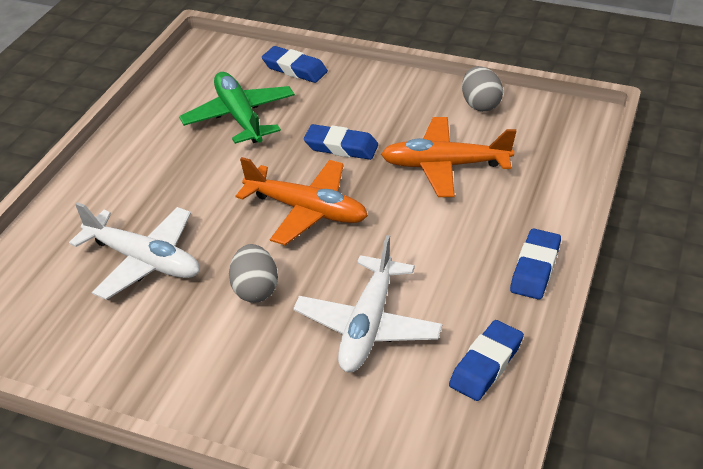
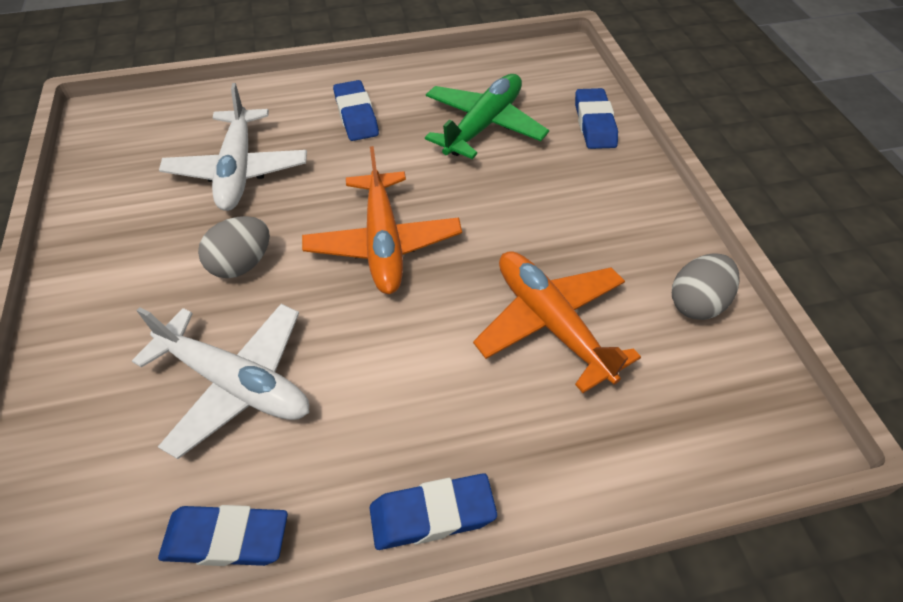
camera: 55 degrees right, 10 degrees up
white plane [293,235,443,372] -> white plane turned 135 degrees counterclockwise [132,304,309,459]
blue eraser [304,124,378,160] -> blue eraser moved to [333,80,379,141]

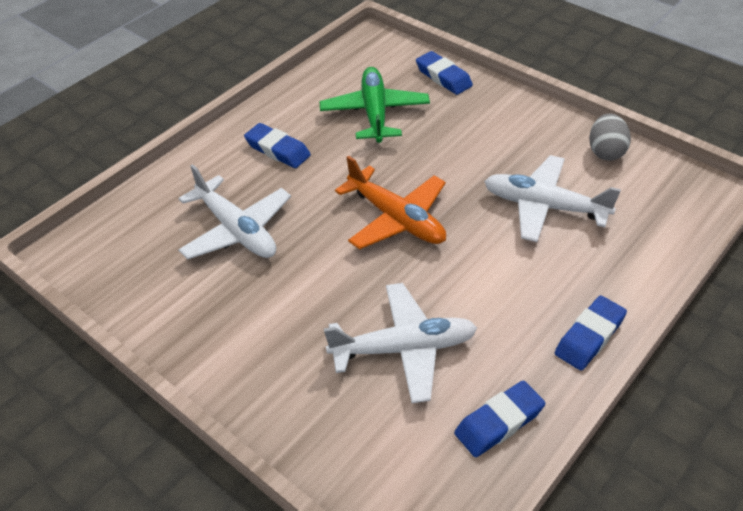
camera: 35 degrees left, 5 degrees down
grey egg [198,216,270,278] -> none
orange plane [473,251,641,393] -> white plane [484,155,621,242]

